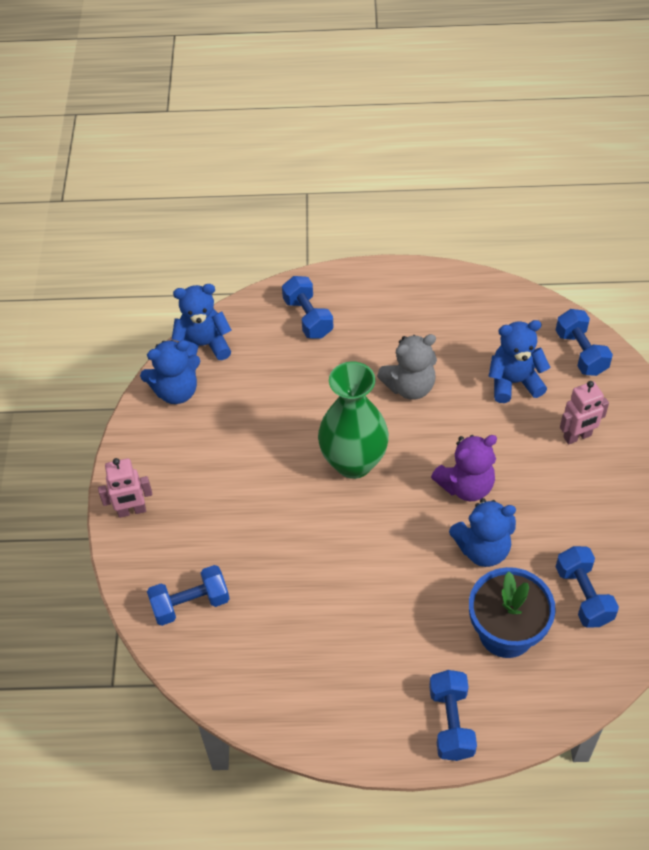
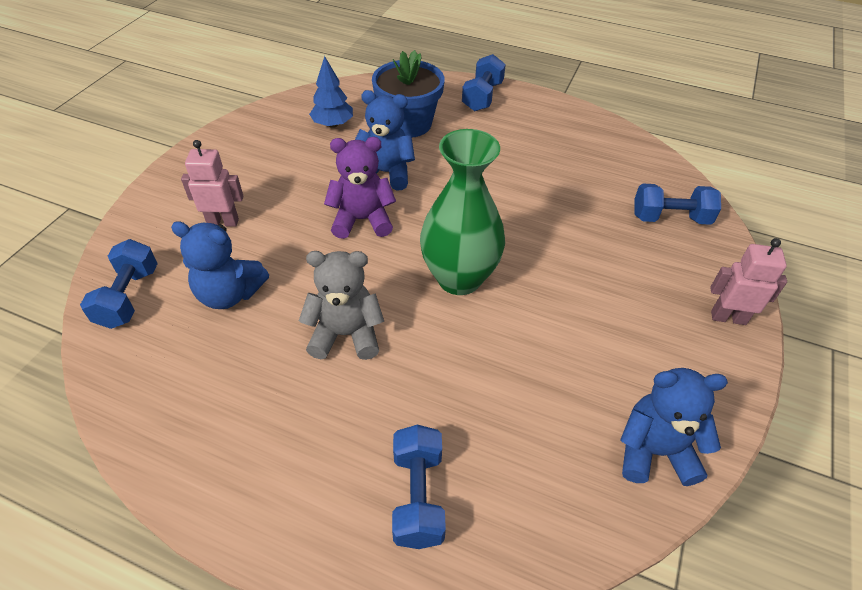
camera: 160 degrees left, 5 degrees down
blue teddy bear [172,284,231,360] -> none
blue dumbbell [556,546,619,628] -> blue tree [309,56,353,128]

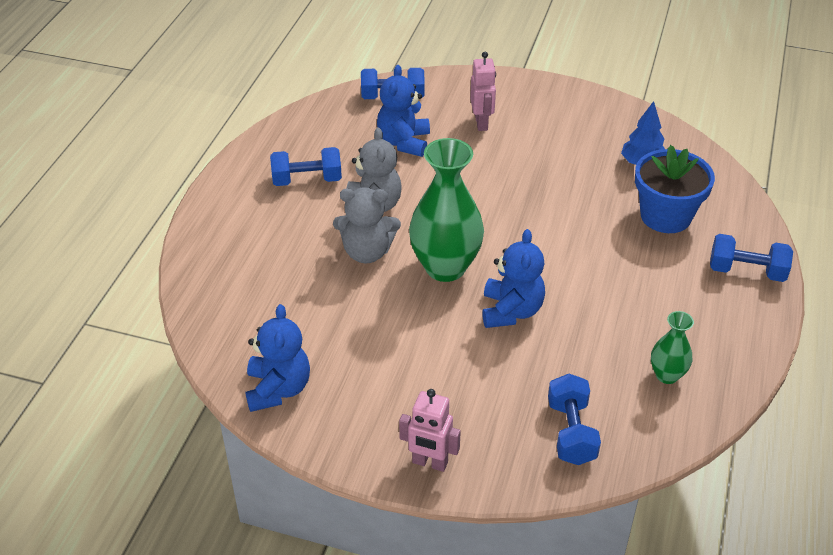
camera: 85 degrees right, 5 degrees down
purple teddy bear [324,137,396,239] -> none
blue teddy bear [355,90,415,190] -> blue teddy bear moved to [482,229,545,328]
blue dumbbell [392,424,446,549] -> blue dumbbell moved to [270,147,342,186]
pink robot [710,238,787,325] -> pink robot turned 105 degrees clockwise [399,389,461,472]
none -> grey teddy bear [333,187,401,263]
none -> green vase [651,311,694,384]

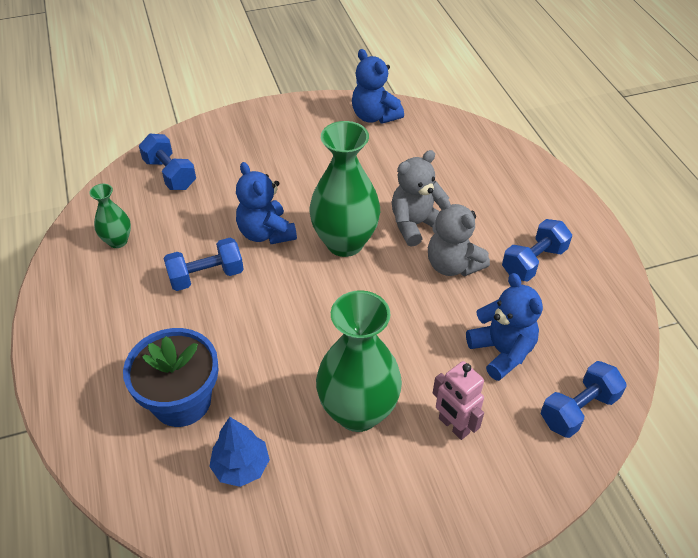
camera: 145 degrees right, 5 degrees up
pink robot [399,389,461,472] -> none
blue dumbbell [710,234,793,282] -> blue dumbbell moved to [164,238,244,291]
none -> green vase [316,290,402,432]

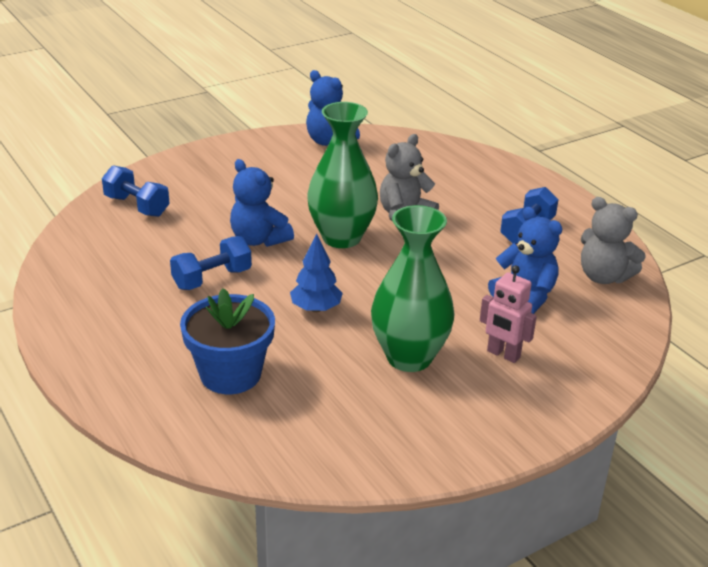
camera: 15 degrees left, 15 degrees down
green vase [90,184,131,248] -> none
blue tree [209,417,270,487] -> blue tree moved to [290,234,343,312]
grey teddy bear [428,196,490,276] -> grey teddy bear moved to [581,197,646,284]
blue dumbbell [541,361,627,438] -> none

